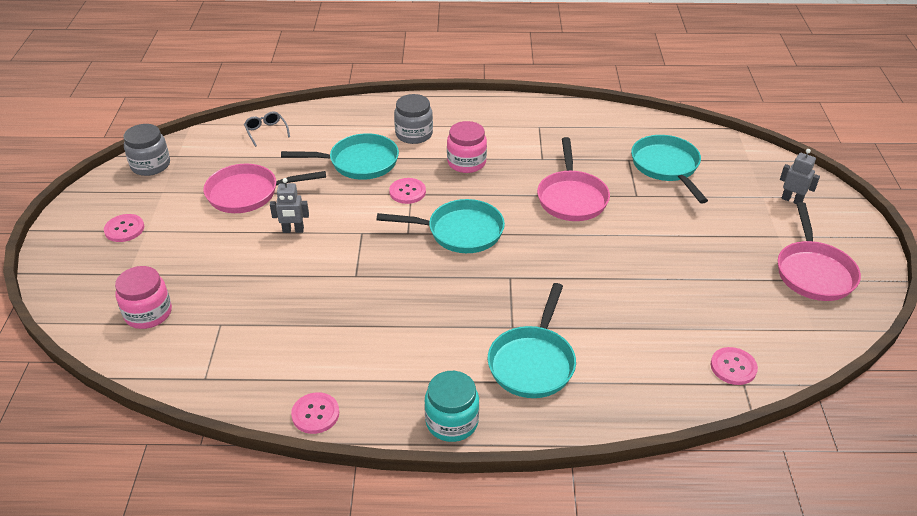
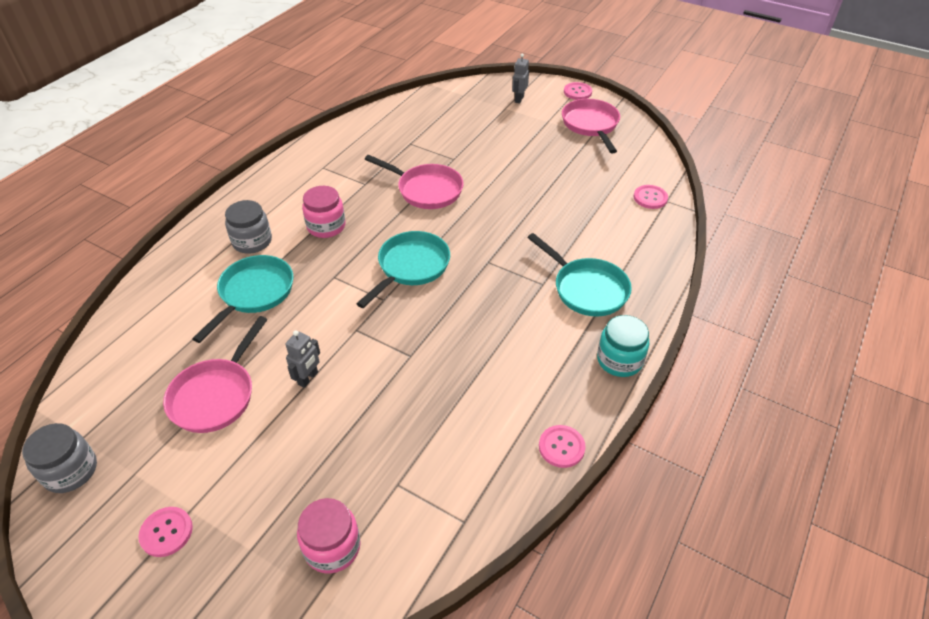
camera: 60 degrees left, 5 degrees up
grey glasses [244,111,290,147] -> none
pink button [389,178,426,204] -> pink button moved to [564,82,592,100]
turquoise pan [631,135,708,204] -> none
pink pan [778,202,861,301] -> pink pan turned 135 degrees counterclockwise [562,99,620,153]
grey robot [780,149,820,204] -> grey robot turned 45 degrees counterclockwise [512,53,529,103]

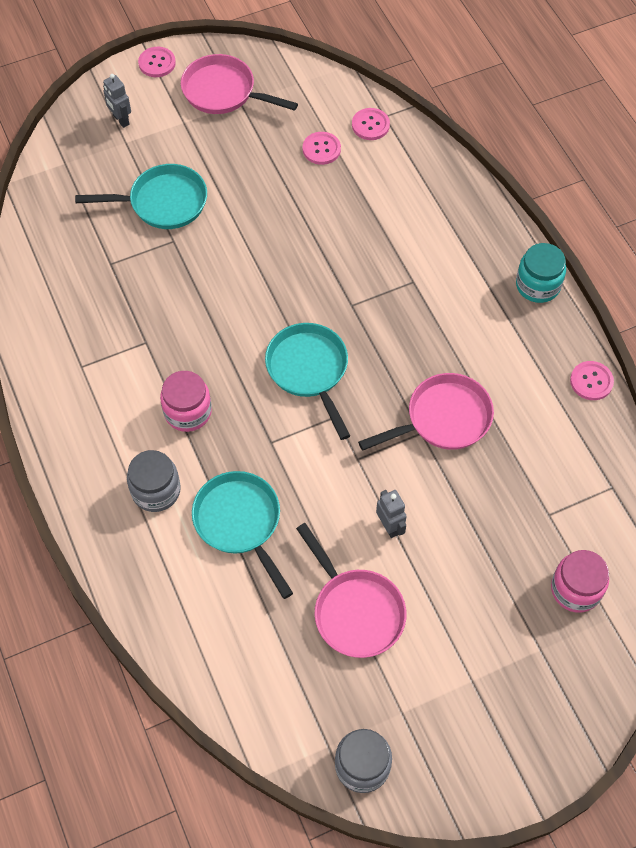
camera: 55 degrees left, 15 degrees up
pink button [138,507,193,557] -> pink button moved to [303,132,341,165]
pink pan [365,155,464,209] -> pink pan moved to [358,373,494,451]
turquoise pan [527,233,632,317] -> turquoise pan moved to [75,164,207,229]

